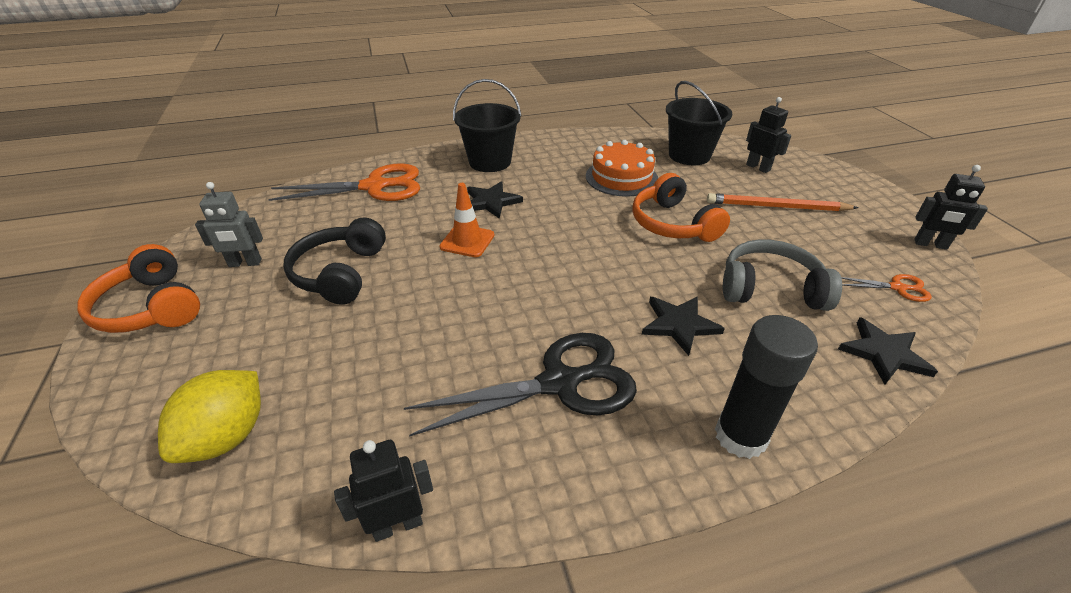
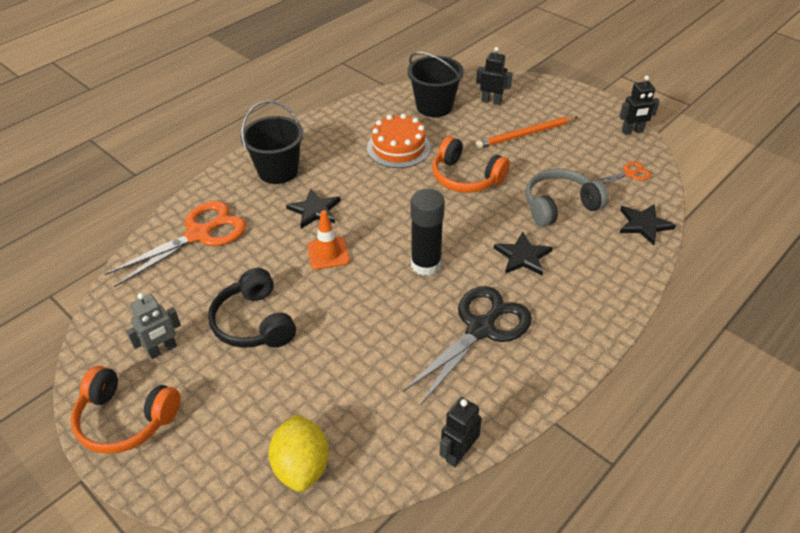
camera: 30 degrees left, 5 degrees up
black glue stick [715,315,818,459] -> black glue stick moved to [410,189,445,276]

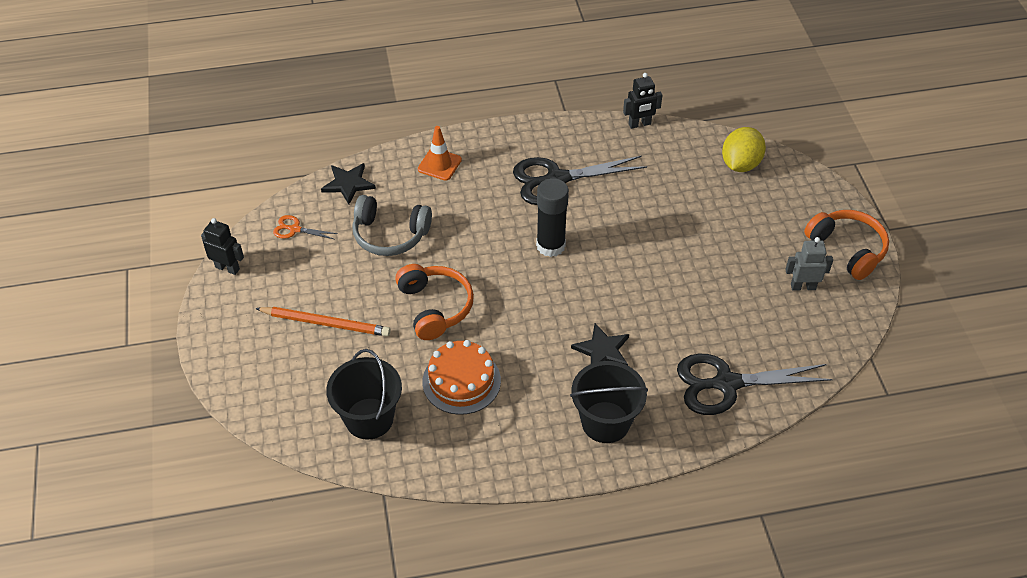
camera: 145 degrees left, 5 degrees up
orange scissors [105,201,247,287] -> black scissors [677,354,833,415]
black headphones [208,268,296,348] -> none
orange traffic cone [307,210,350,270] -> orange traffic cone moved to [418,126,462,181]
black robot [476,47,513,105] -> none
black star [494,232,553,275] -> none

